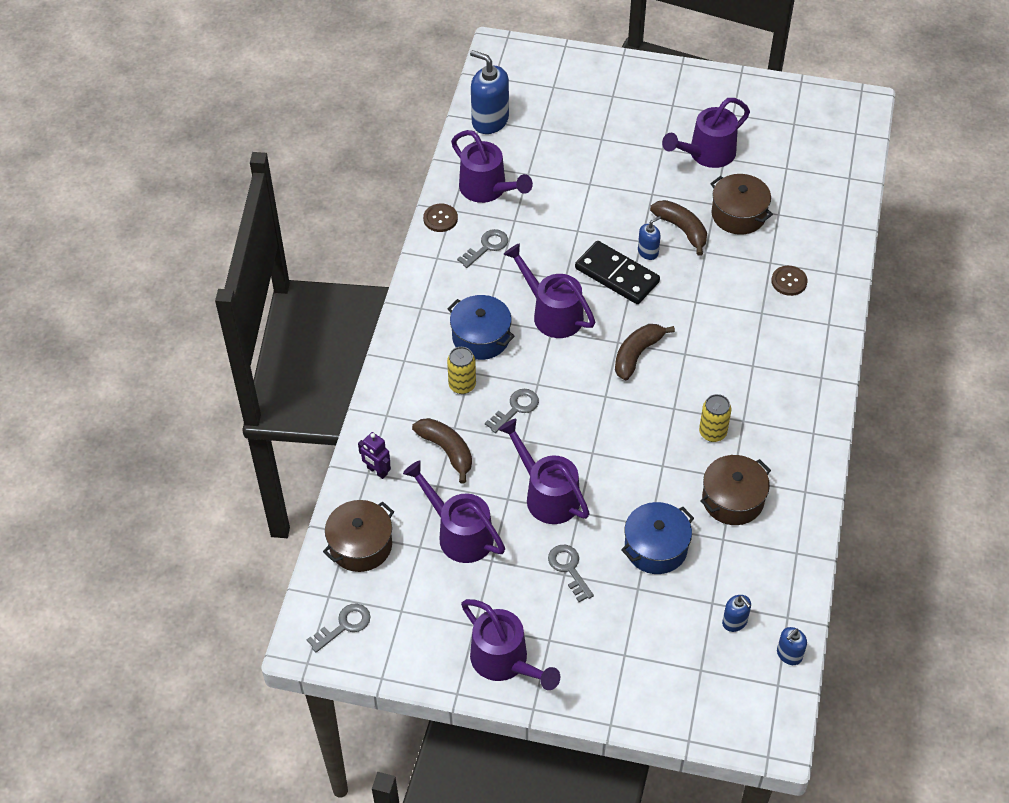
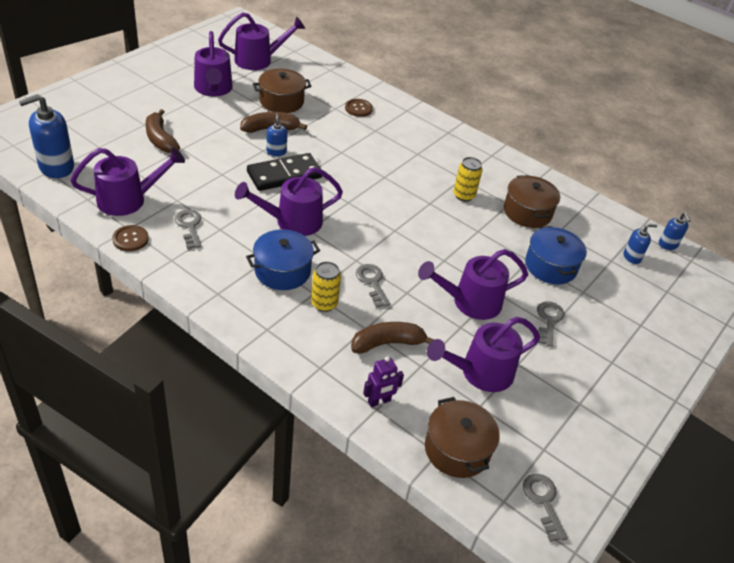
camera: 70 degrees left, 10 degrees down
purple watering can [461,599,560,690] -> purple watering can moved to [218,12,305,70]
grey key [548,545,594,602] -> grey key turned 105 degrees clockwise [537,301,564,347]
brown banana [615,324,675,380] -> brown banana moved to [146,109,180,153]

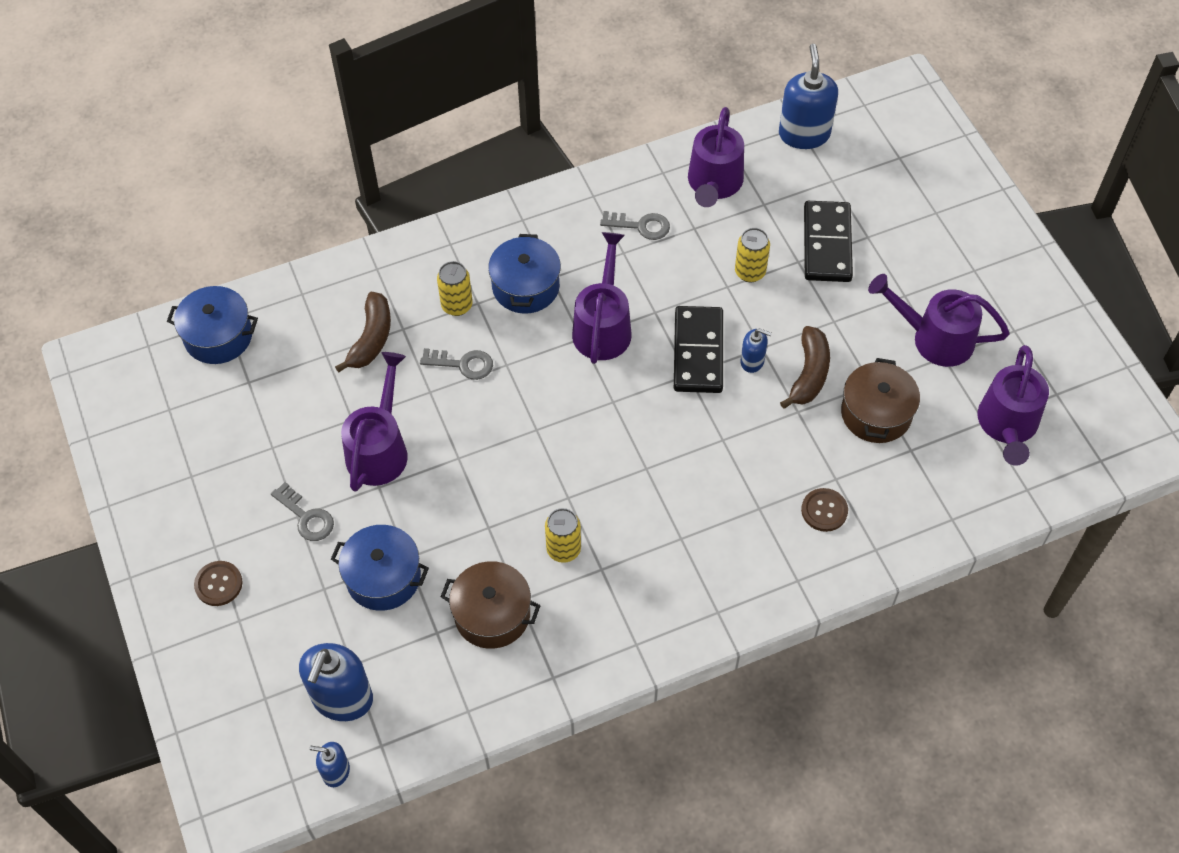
camera: 125 degrees right, 15 degrees up
brown button [112,225,149,251] -> brown button moved to [194,561,242,606]
brown banana [146,109,180,153] -> black domino [804,201,853,282]
purple robot [363,356,404,407] -> none
brown pot [425,397,500,478] -> blue pot [167,286,258,364]
purple watering can [427,317,540,392] -> none
grey key [523,474,568,542] -> none
blue soap dispenser [624,224,657,264] -> blue soap dispenser [299,643,373,721], size x1.93
none -> yellow can [735,228,770,282]

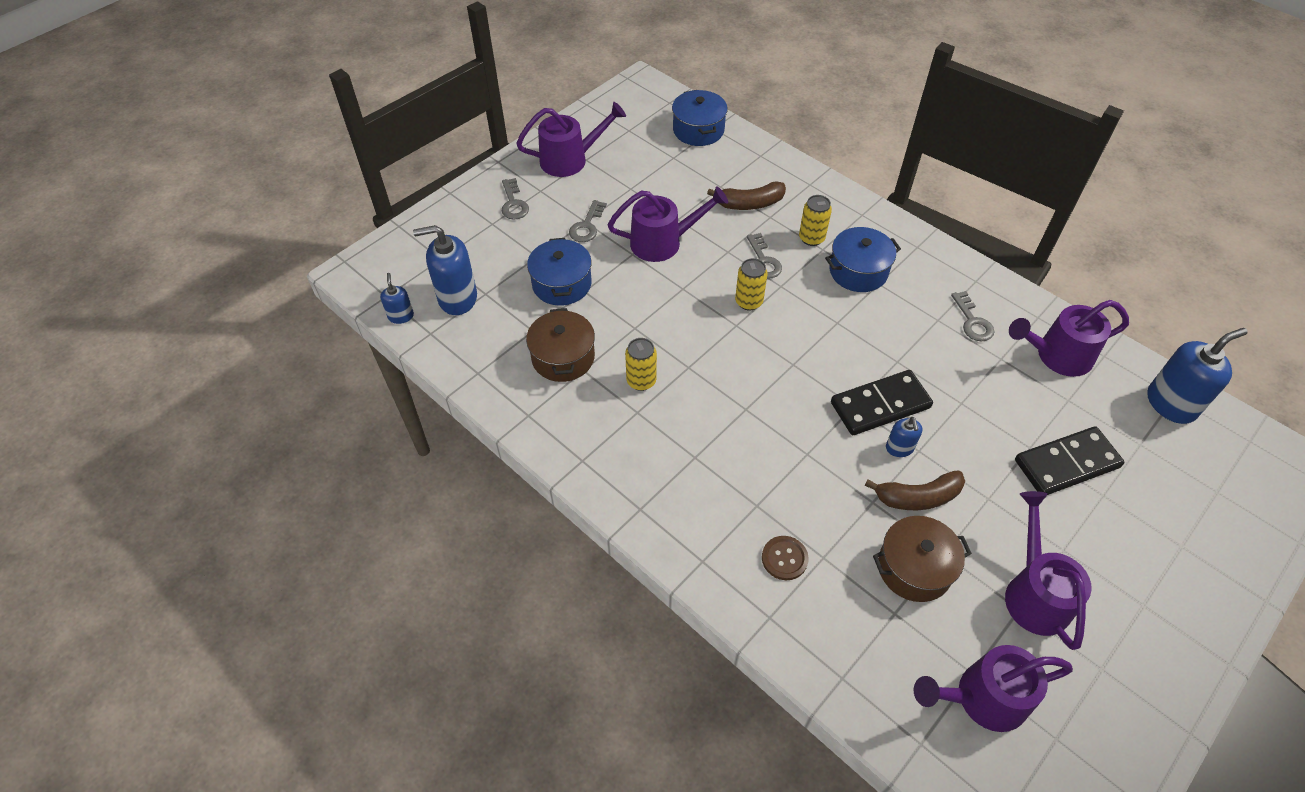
camera: 65 degrees right, 5 degrees down
brown button [194,561,242,606] -> grey key [502,178,529,220]
purple watering can [572,232,631,364] -> purple watering can moved to [516,102,626,177]
yellow can [735,228,770,282] -> yellow can moved to [735,258,768,311]

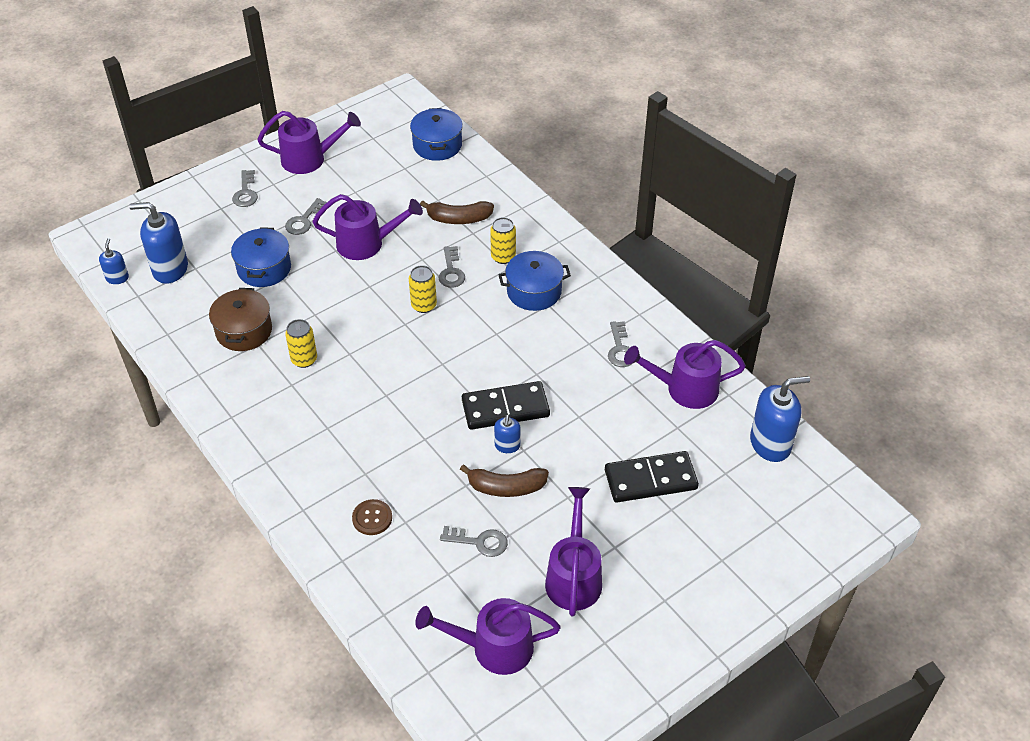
camera: 10 degrees right, 5 degrees down
brown pot [873,516,972,602] -> grey key [440,526,508,557]

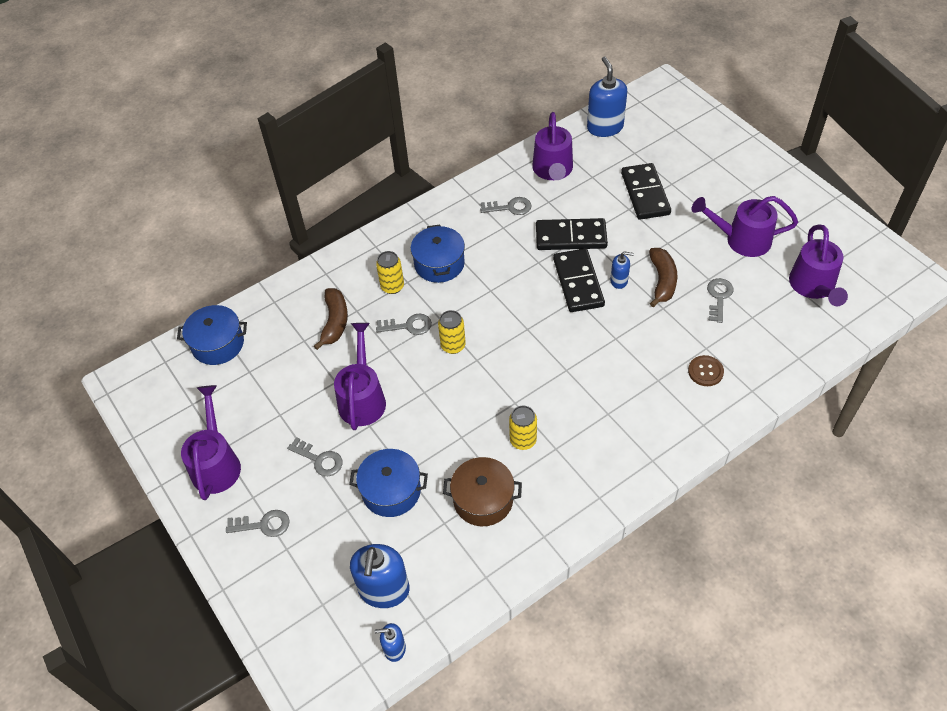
camera: 85 degrees left, 5 degrees up
none -> black domino [536,218,608,250]

